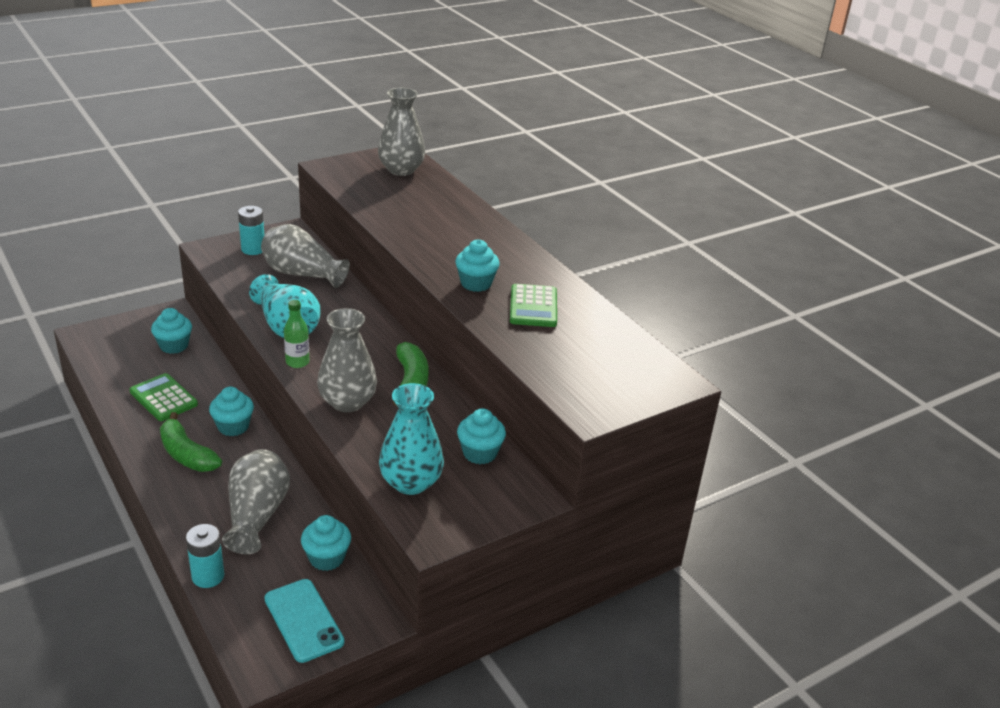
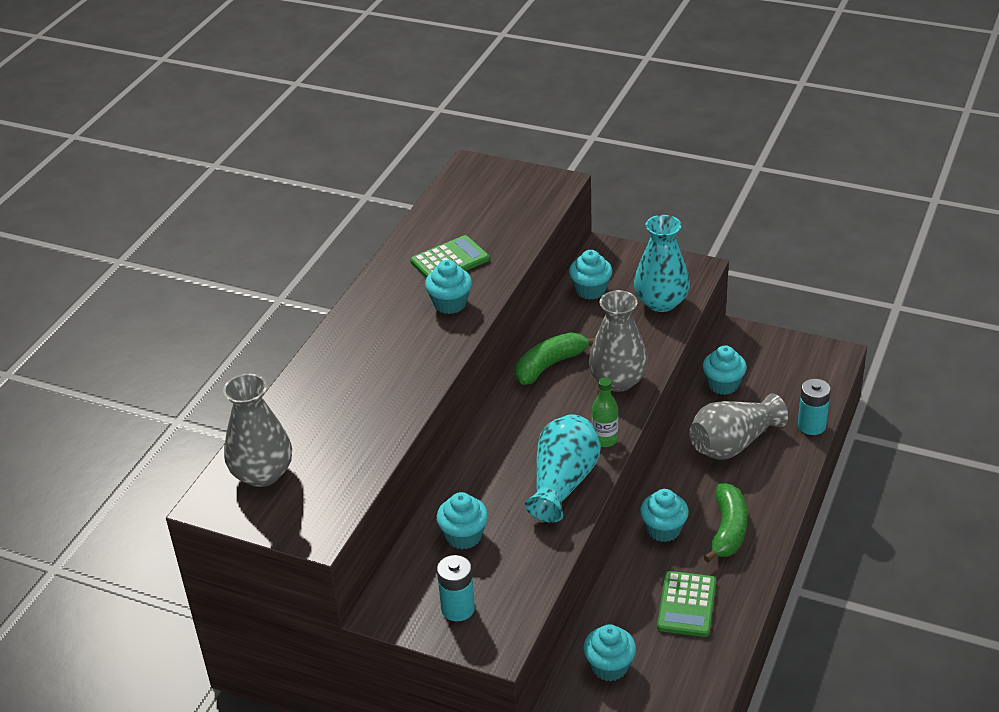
camera: 120 degrees left, 5 degrees up
grey vase [261,224,350,288] -> turquoise cupcake [436,492,488,549]
turquoise phone [264,579,344,663] -> none

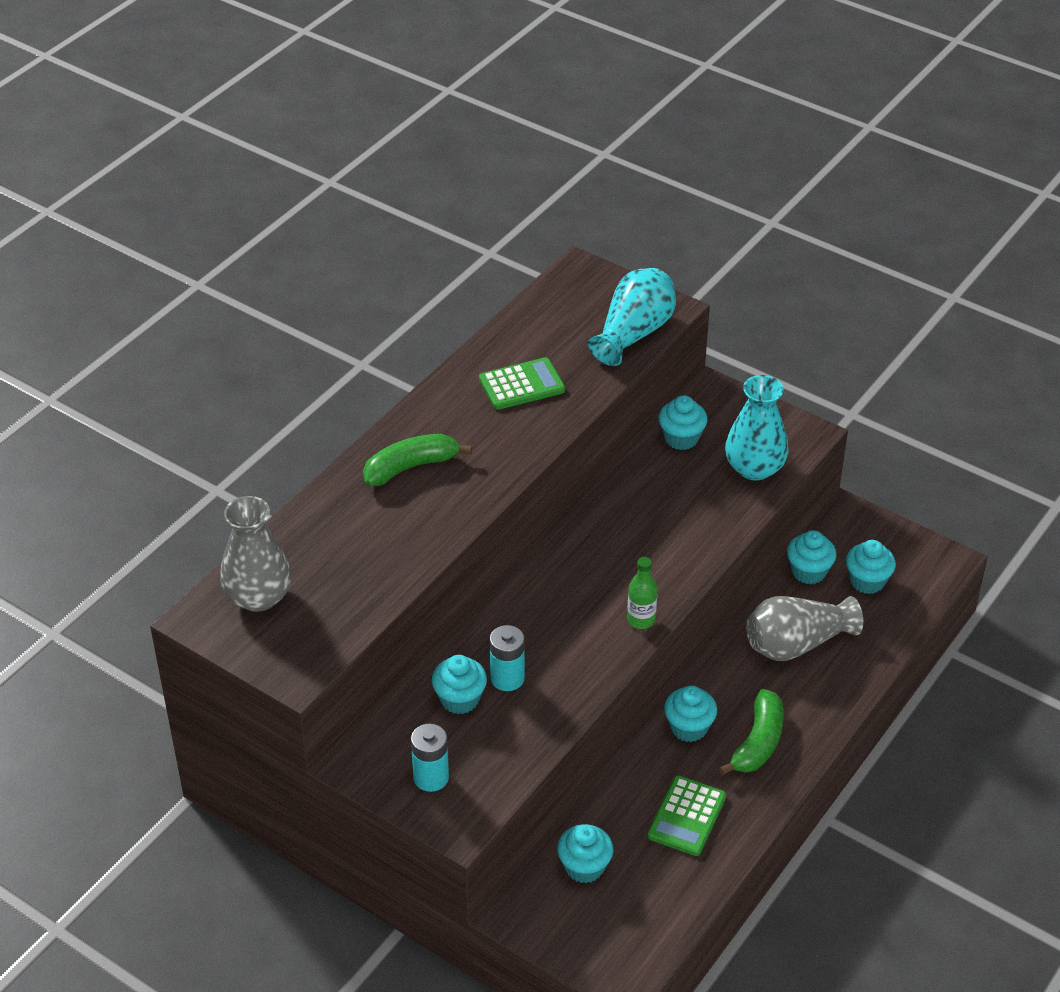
camera: 10 degrees right, 5 degrees up
turquoise cupcake [425,260,472,314] -> turquoise cupcake moved to [846,540,896,594]
green banana [516,332,595,385] -> green banana moved to [363,434,472,486]
turquoise vase [525,414,601,523] -> turquoise vase moved to [588,268,676,366]
grey vase [589,290,648,392] -> none
turquoise battery [798,379,831,435] -> turquoise battery moved to [490,625,525,691]

